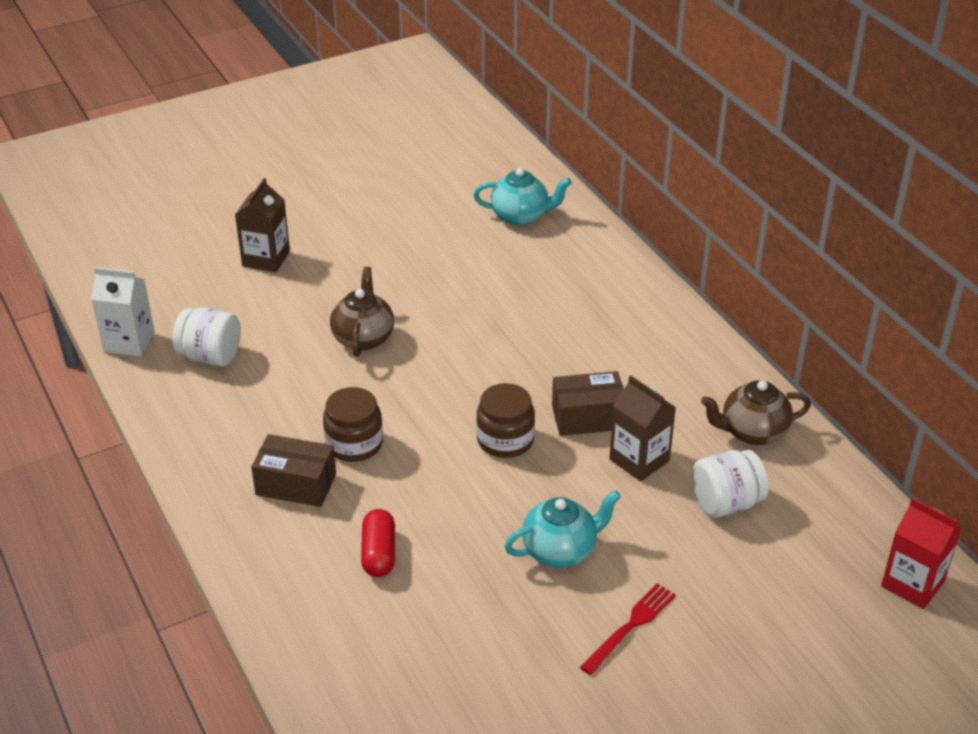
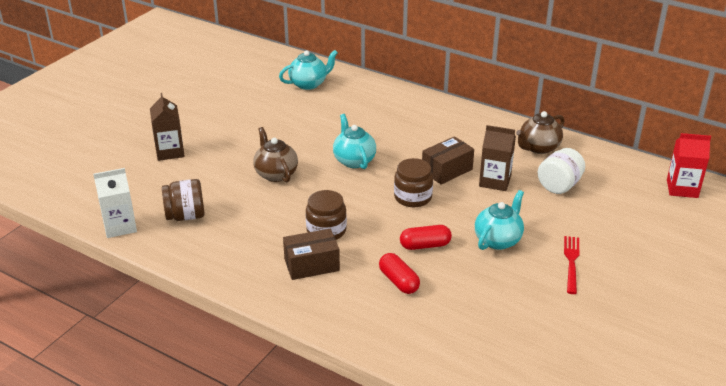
camera: 30 degrees left, 5 degrees down
white jar [173,307,241,366] -> brown jar [162,179,205,221]
none -> turquoise teapot [333,114,376,169]
none -> red capsule [400,225,452,250]

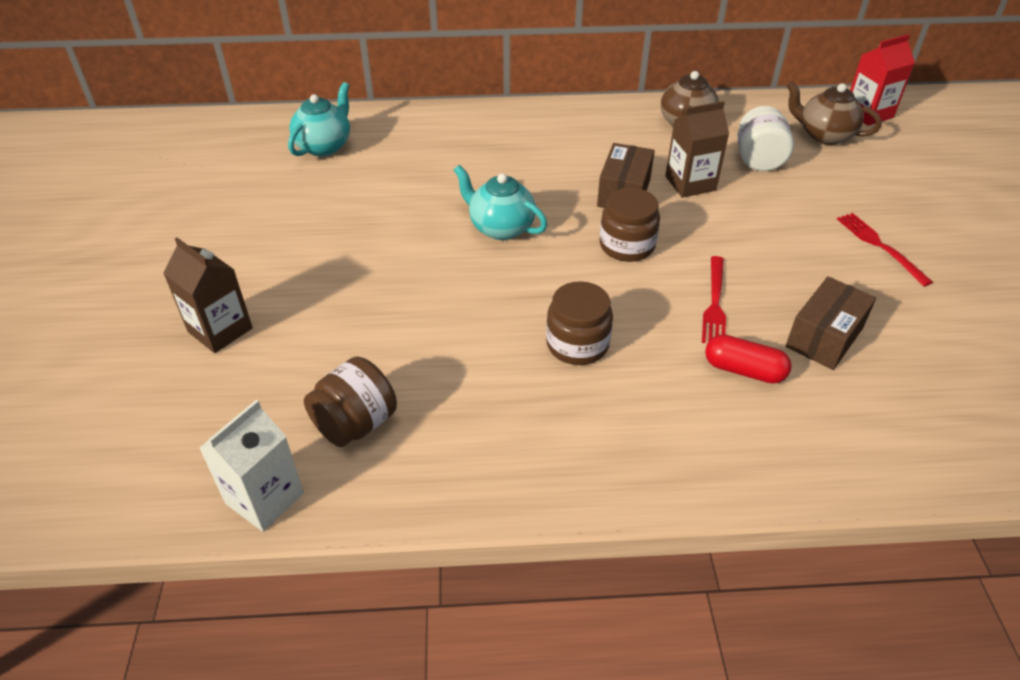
camera: 35 degrees left, 10 degrees up
brown teapot [253,127,298,182] -> brown teapot moved to [786,81,882,145]
brown box [283,229,340,280] -> brown box moved to [785,276,876,370]
red capsule [400,225,452,250] -> red fork [702,256,726,343]
turquoise teapot [475,190,524,250] -> none

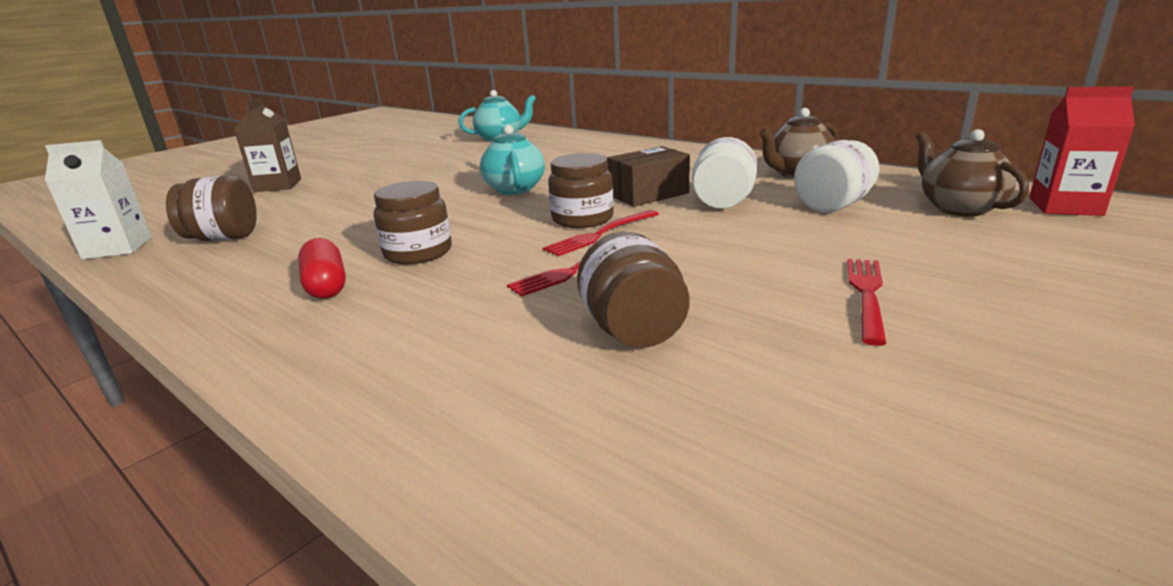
camera: 45 degrees right, 20 degrees down
brown carton [665,101,729,198] -> white jar [692,137,758,208]
red capsule [705,335,792,384] -> red capsule moved to [298,238,346,299]
brown box [785,276,876,370] -> brown jar [577,232,690,348]
none -> red fork [543,210,659,256]

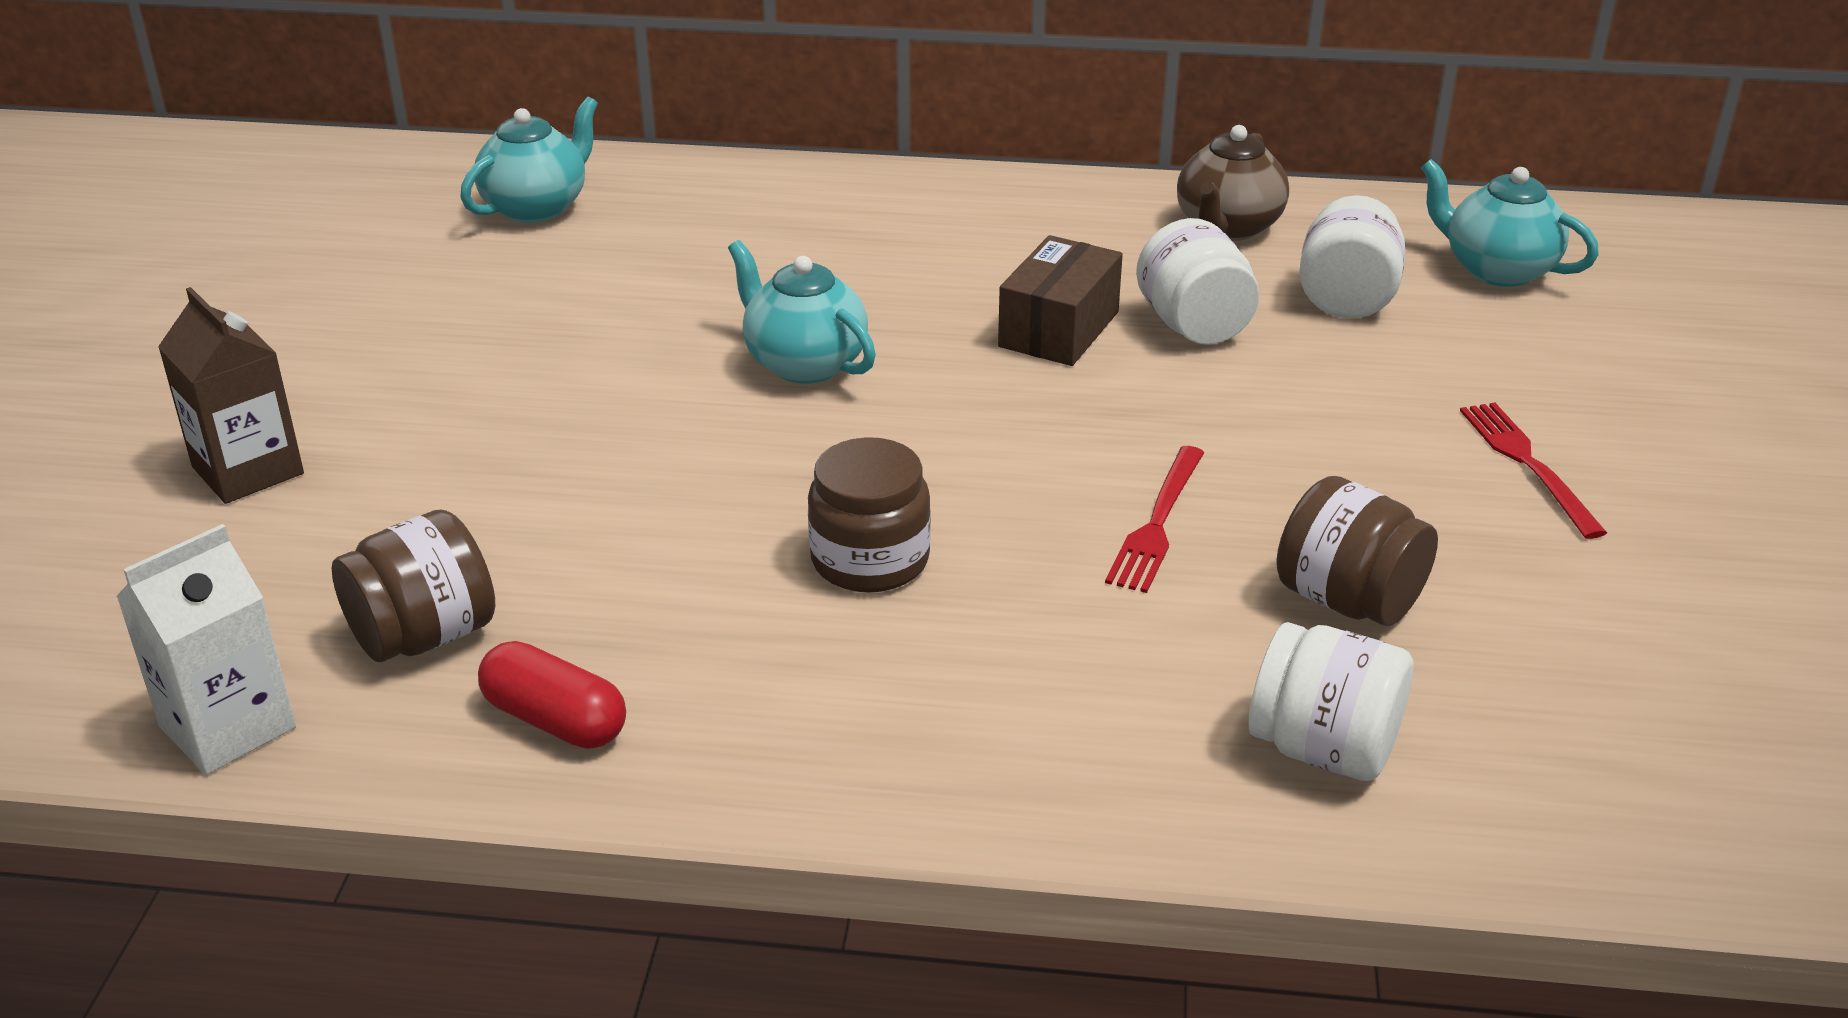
camera: 35 degrees left, 10 degrees up
red capsule [298,238,346,299] -> red capsule moved to [478,641,626,749]
red fork [543,210,659,256] -> none
brown jar [548,153,614,228] -> none
brown teapot [916,129,1029,216] -> turquoise teapot [1421,159,1599,287]
red carton [1029,86,1135,216] -> none
none -> white jar [1249,622,1413,781]

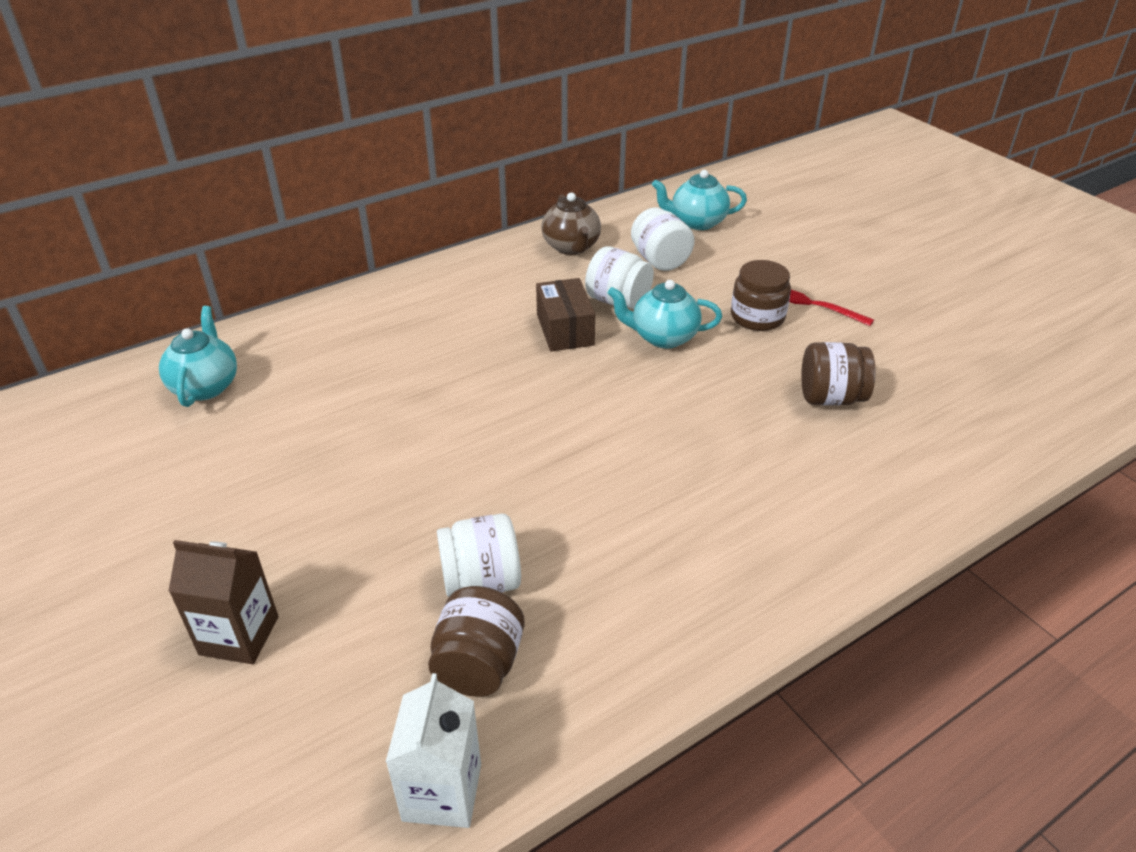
camera: 40 degrees left, 5 degrees up
red capsule [478,641,626,749] -> none
turquoise teapot [728,240,876,384] -> turquoise teapot moved to [607,280,722,348]
brown jar [808,437,931,593] -> brown jar moved to [731,260,791,331]
red fork [1105,446,1204,593] -> none
white jar [1249,622,1413,781] -> white jar moved to [437,514,521,597]

